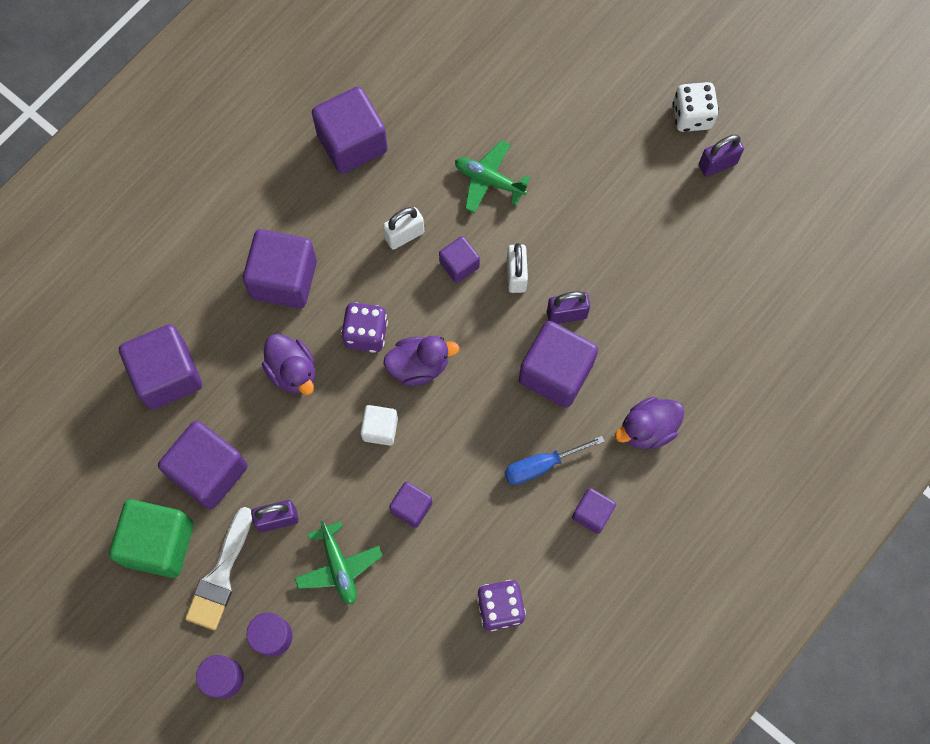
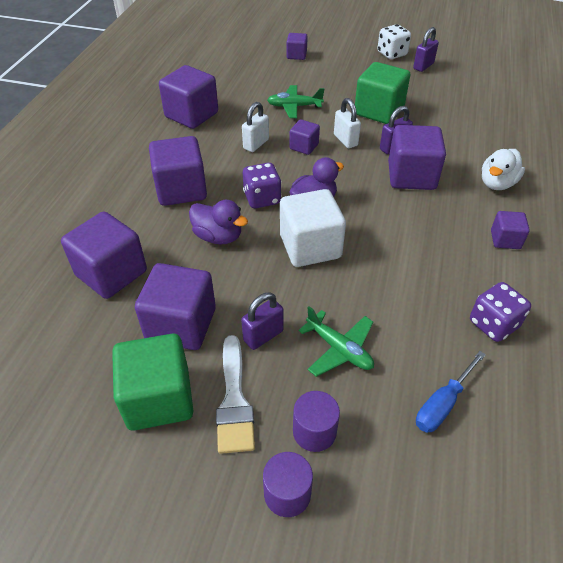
camera: 25 degrees left, 25 degrees down
white cube [360,405,398,446] -> white cube [280,189,346,267], size x1.88
purple cube [389,482,432,528] -> purple cube moved to [286,33,308,60]
blue screwdriver [505,436,605,485] -> blue screwdriver moved to [416,351,486,433]
purple duck [615,397,684,449] -> white duck [482,149,525,190]
none -> green cube [355,62,410,124]

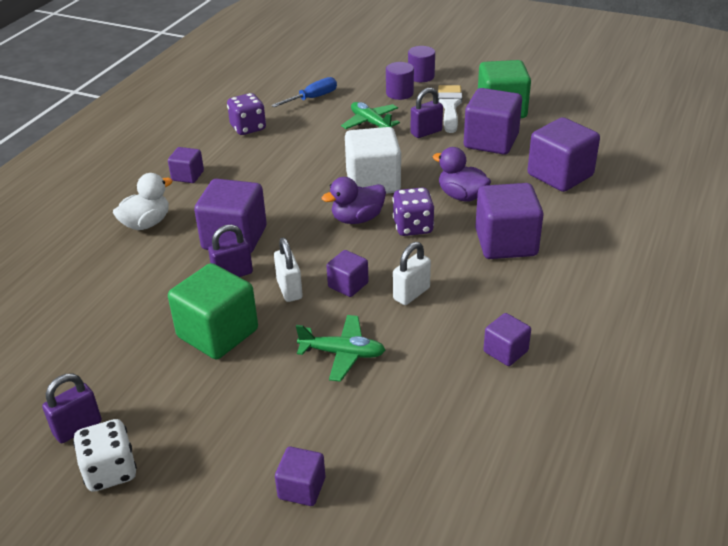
camera: 170 degrees left, 10 degrees down
purple cube [159,65,218,129] -> purple cube [484,313,531,366], size x0.53

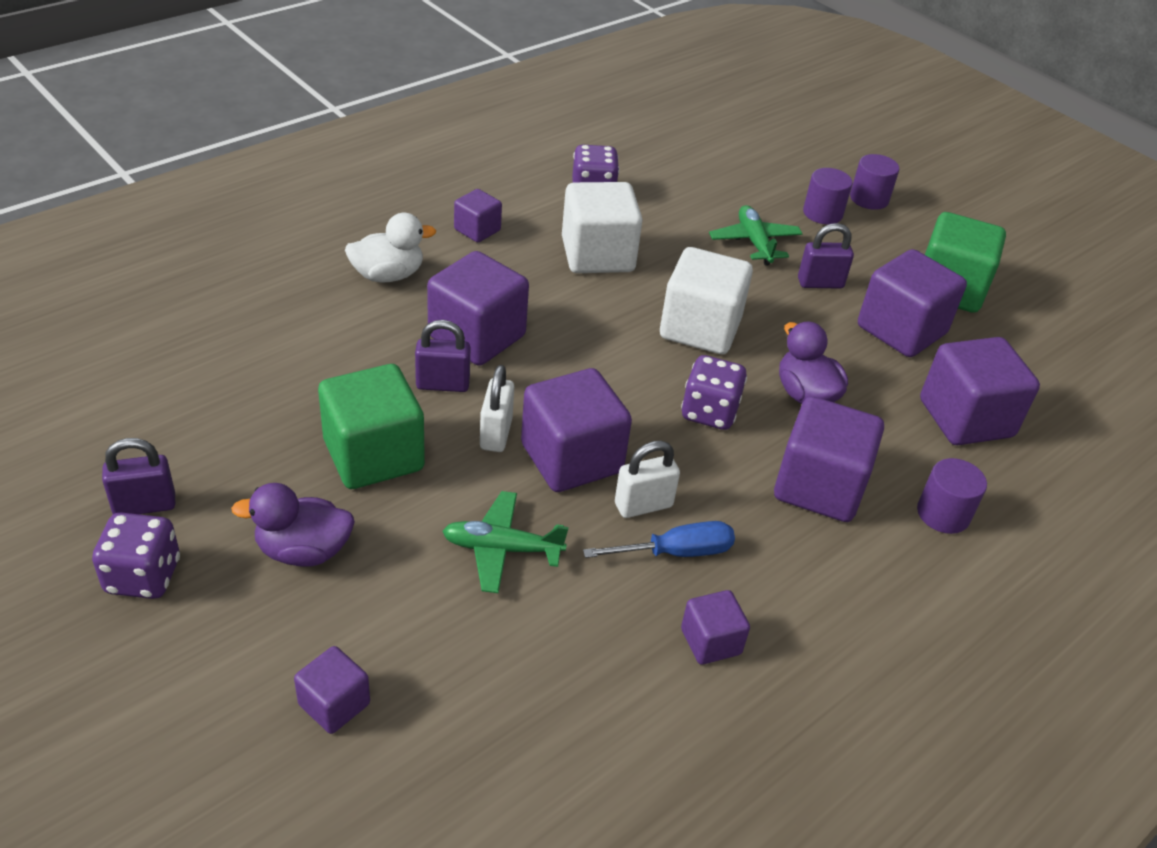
camera: 20 degrees right, 5 degrees up
white dice [73,419,137,492] -> purple dice [92,513,180,599]
blue screwdriver [271,77,337,107] -> blue screwdriver moved to [583,521,735,558]
green plane [296,315,385,382] -> green plane turned 150 degrees clockwise [442,491,569,593]
purple duck [322,177,386,224] -> purple duck moved to [231,483,355,567]
purple cube [327,250,369,297] -> purple cube [521,368,632,492], size x1.88
white brush [438,85,462,133] -> none
none -> white cube [562,182,643,273]
none -> purple cylinder [917,458,987,534]

